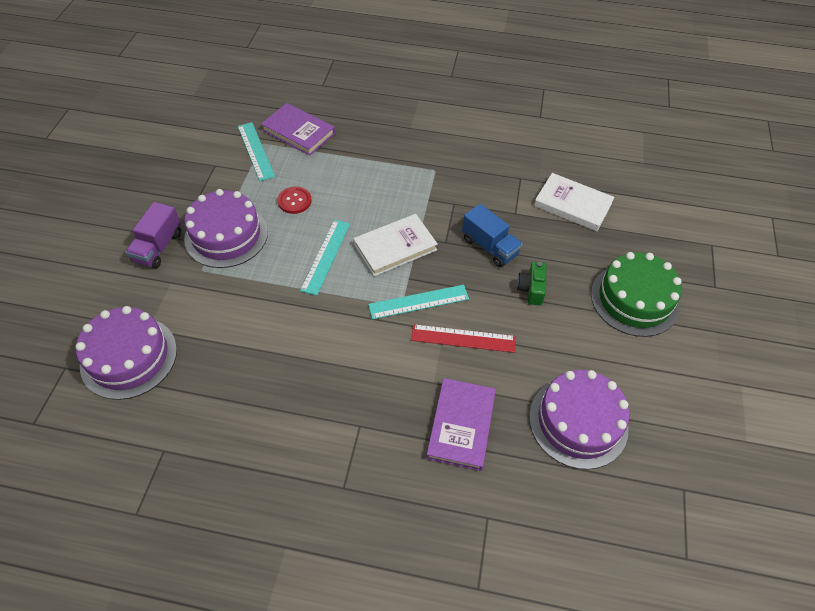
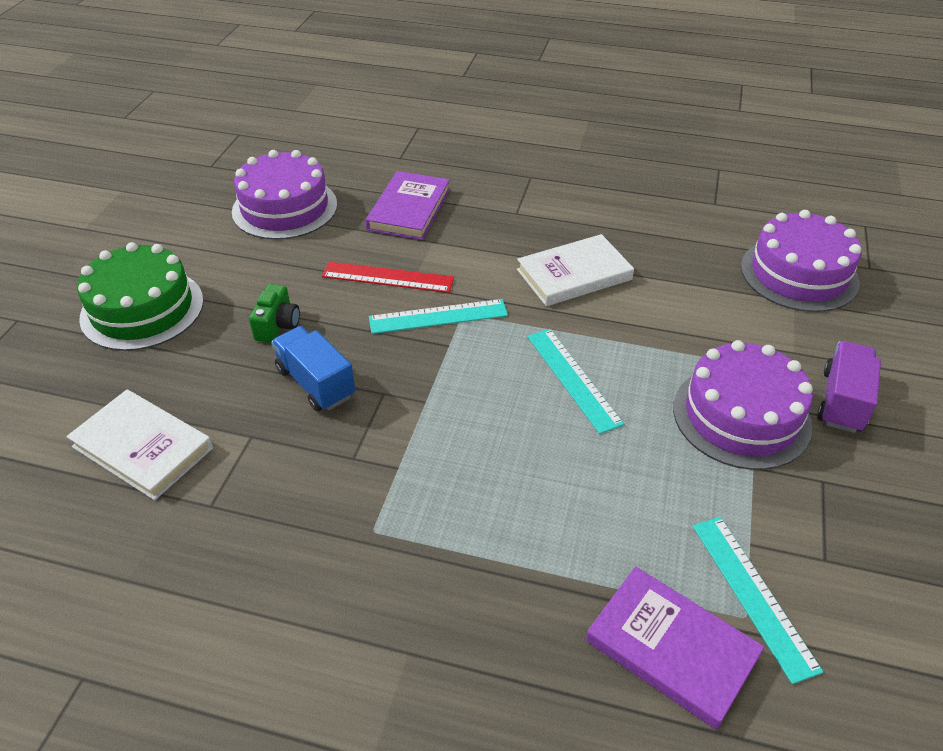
camera: 175 degrees left, 10 degrees down
red button [277,186,312,214] -> none
turquoise ruler [300,220,350,296] -> turquoise ruler turned 45 degrees counterclockwise [527,329,624,434]
white book [353,214,438,276] -> white book moved to [517,234,634,306]

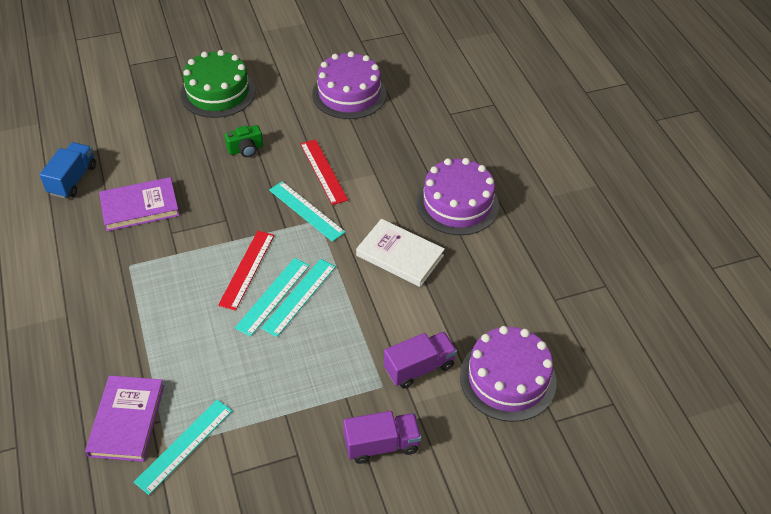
camera: 55 degrees right, 5 degrees up
white book [66,389,213,500] -> none
blue truck [271,326,355,412] -> blue truck moved to [39,142,96,198]
purple book [366,171,450,240] -> purple book moved to [99,177,180,231]
purple cake [673,340,813,470] -> purple cake moved to [416,158,499,235]
none -> red ruler [218,231,274,311]
none -> turquoise ruler [235,258,310,337]
none -> purple truck [384,332,457,389]

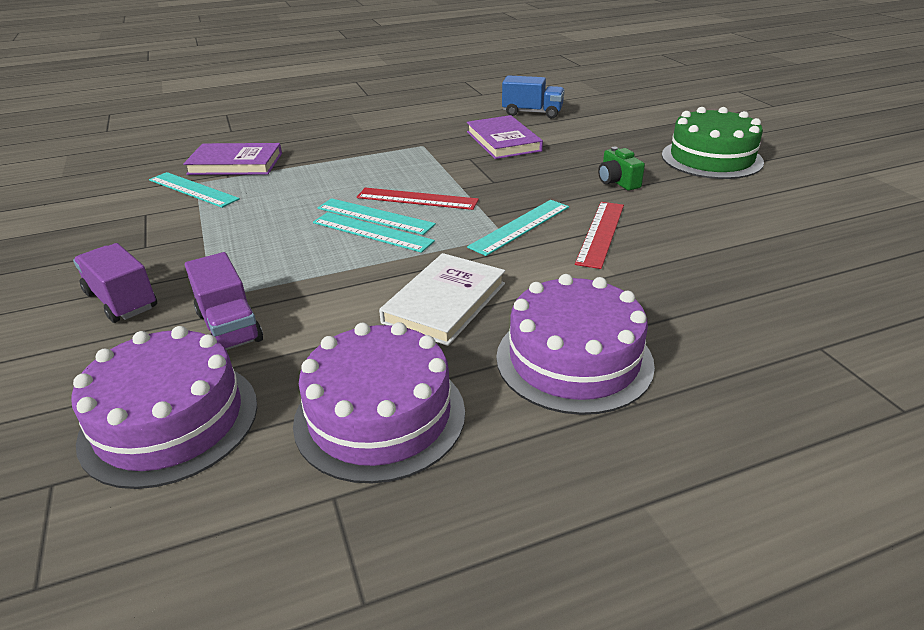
camera: 90 degrees right, 15 degrees down
red ruler [300,139,348,205] -> red ruler turned 45 degrees counterclockwise [575,202,624,269]
purple cake [312,51,387,119] -> purple cake moved to [293,322,465,483]
purple truck [343,411,422,464] -> purple truck turned 150 degrees clockwise [73,243,157,323]

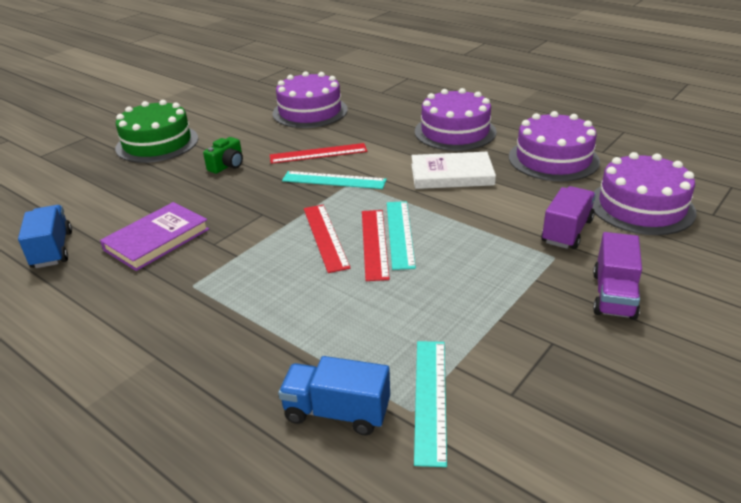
camera: 120 degrees left, 0 degrees up
purple book [183,143,282,175] -> blue truck [278,356,390,435]
turquoise ruler [318,198,436,235] -> red ruler [362,210,390,281]
none -> purple cake [272,71,348,128]

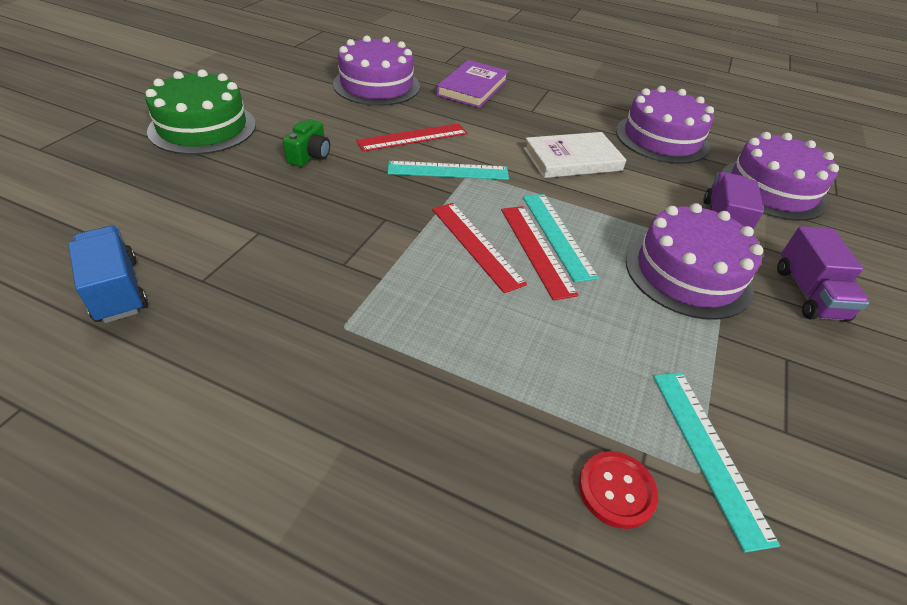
camera: 20 degrees left, 10 degrees up
purple book [100,202,209,271] -> purple book moved to [436,60,509,108]
blue truck [278,356,390,435] -> red button [579,451,658,529]
purple cake [415,88,497,151] -> purple cake moved to [626,203,763,320]

